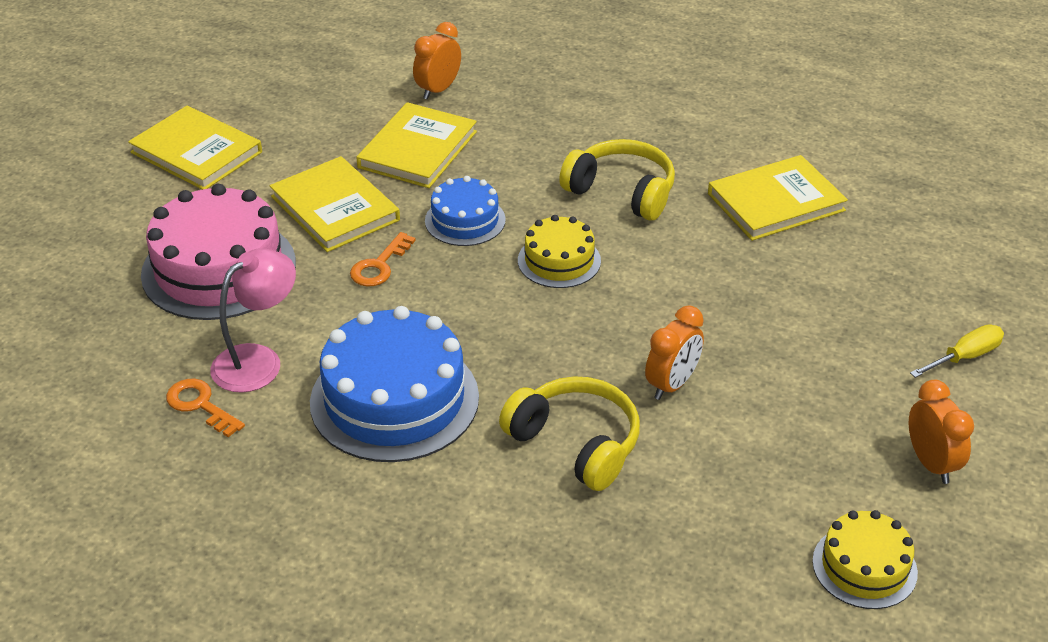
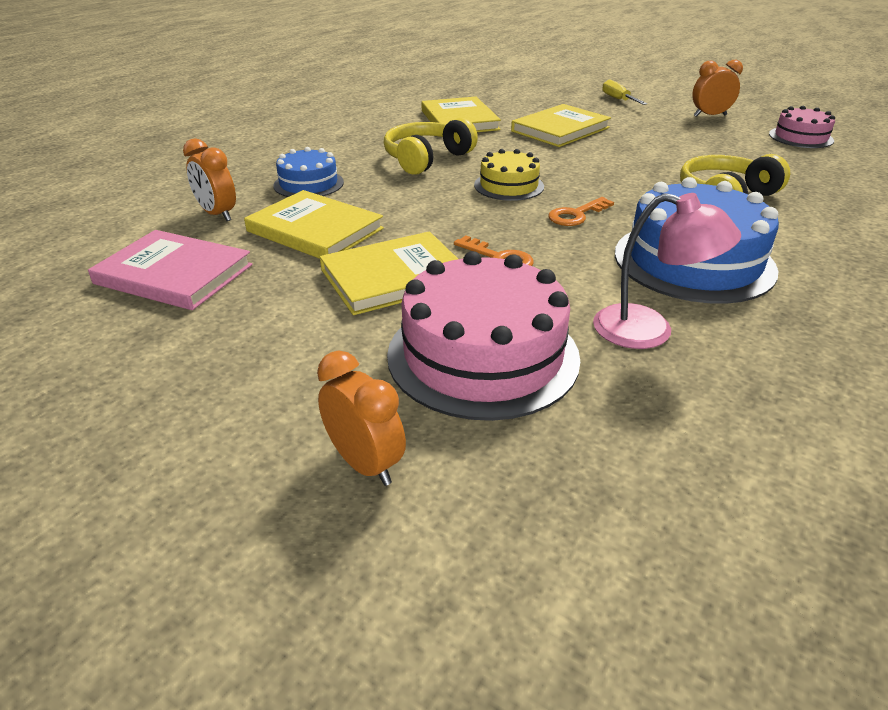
camera: 80 degrees left, 5 degrees down
yellow book [128,106,262,190] -> yellow book moved to [511,104,611,147]
orange key [166,379,245,437] -> orange key moved to [548,197,614,226]
pink lamp [210,248,296,393] -> pink lamp turned 150 degrees clockwise [593,193,741,349]
blue cake [425,176,506,246] -> blue cake moved to [273,147,344,197]
orange clock [645,305,704,400] -> orange clock moved to [317,351,406,486]
yellow cake [812,510,918,609] -> pink cake [769,106,835,148]
none -> pink book [88,230,252,310]

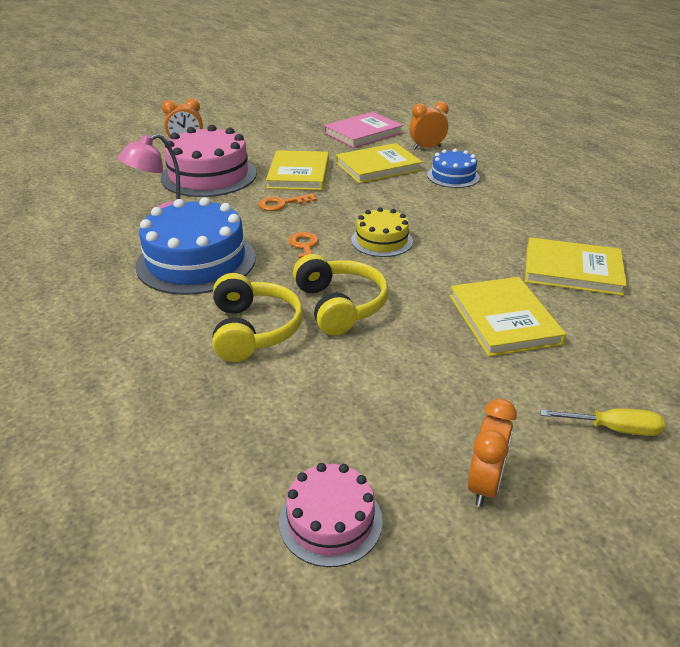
camera: 120 degrees right, 0 degrees up
yellow headphones [384,118,478,175] -> yellow headphones moved to [293,254,388,335]

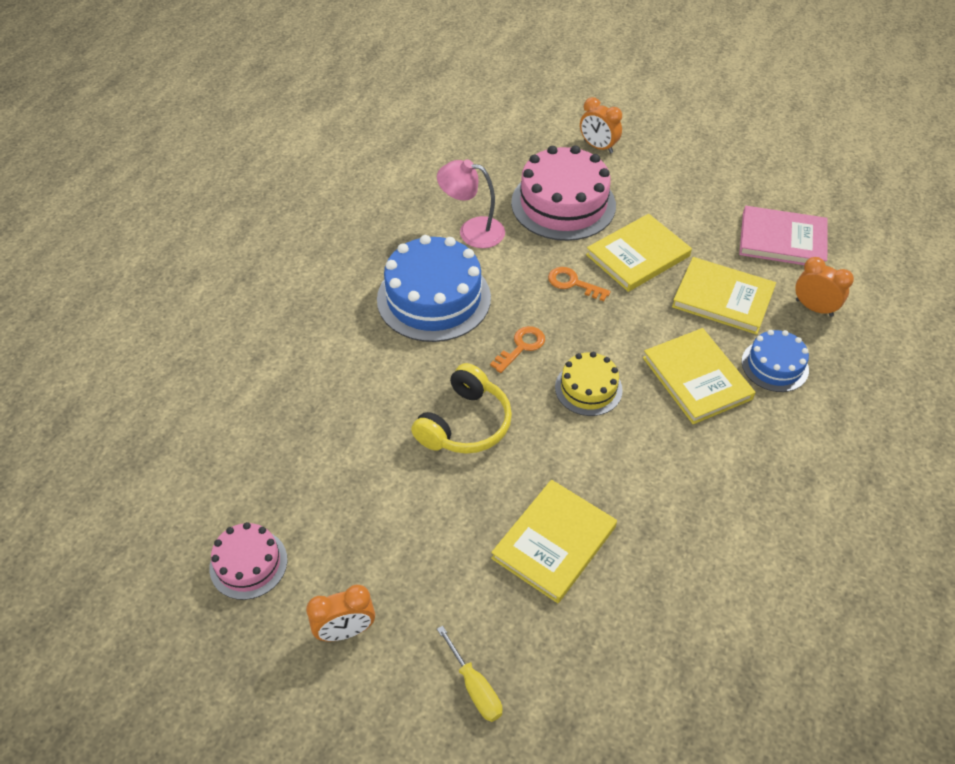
camera: 50 degrees right, 15 degrees up
yellow headphones [212,273,303,362] -> none
yellow book [525,238,627,296] -> yellow book moved to [643,328,756,424]

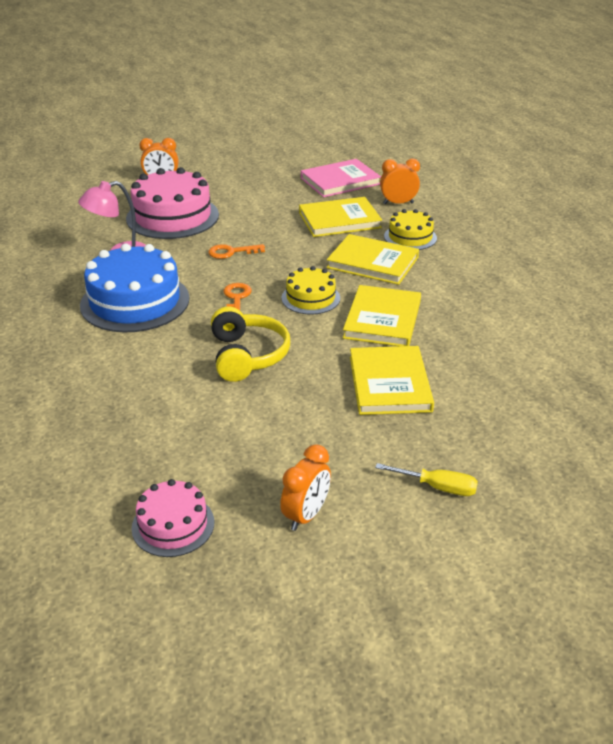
camera: 40 degrees left, 15 degrees down
yellow book [586,214,692,292] -> yellow book moved to [343,285,421,346]
blue cake [741,330,809,392] -> yellow cake [384,209,437,250]

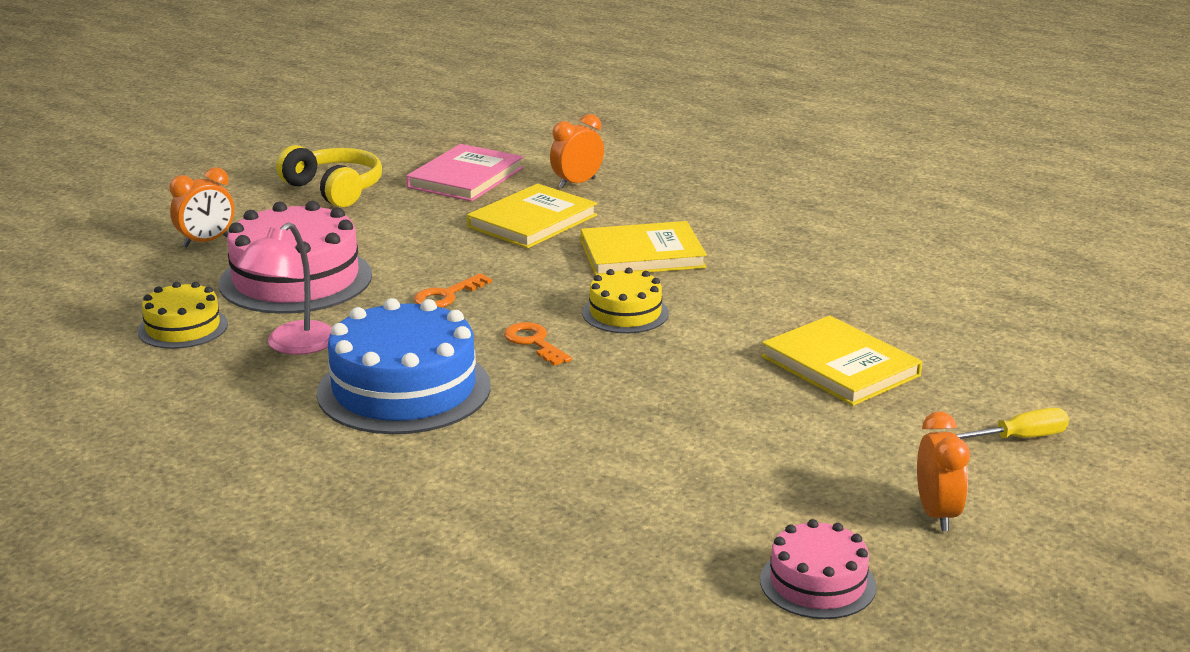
camera: 35 degrees left, 10 degrees down
yellow headphones [211,307,290,382] -> yellow headphones moved to [276,145,382,208]
yellow book [343,285,421,346] -> none
yellow cake [384,209,437,250] -> yellow cake moved to [137,282,228,349]

